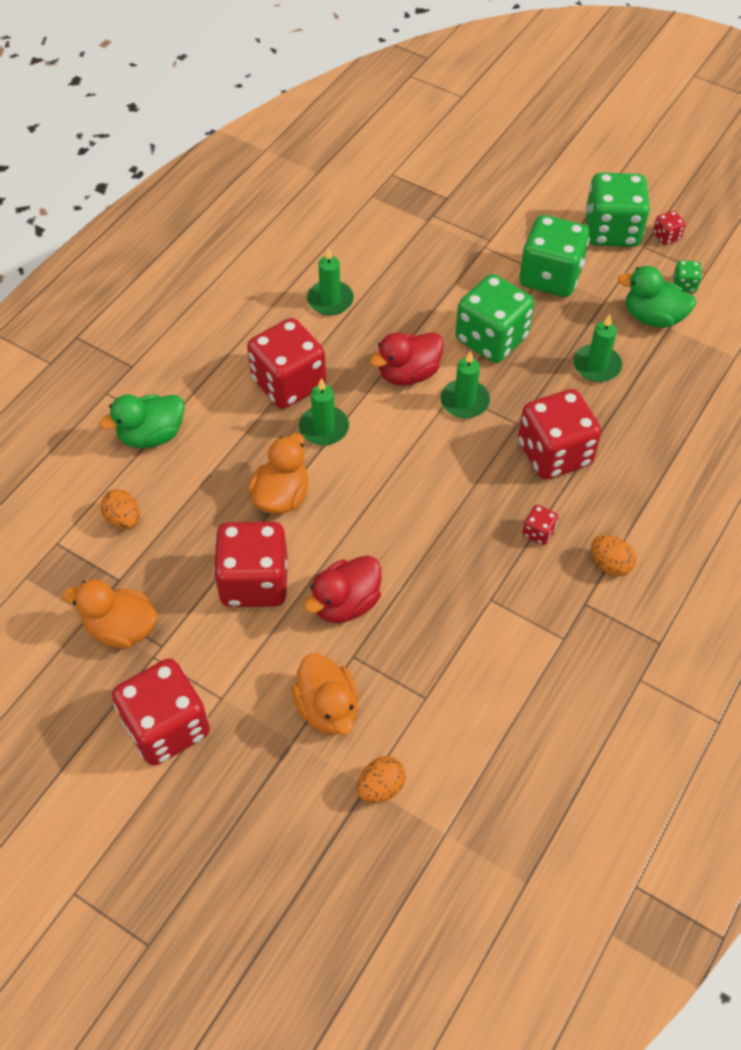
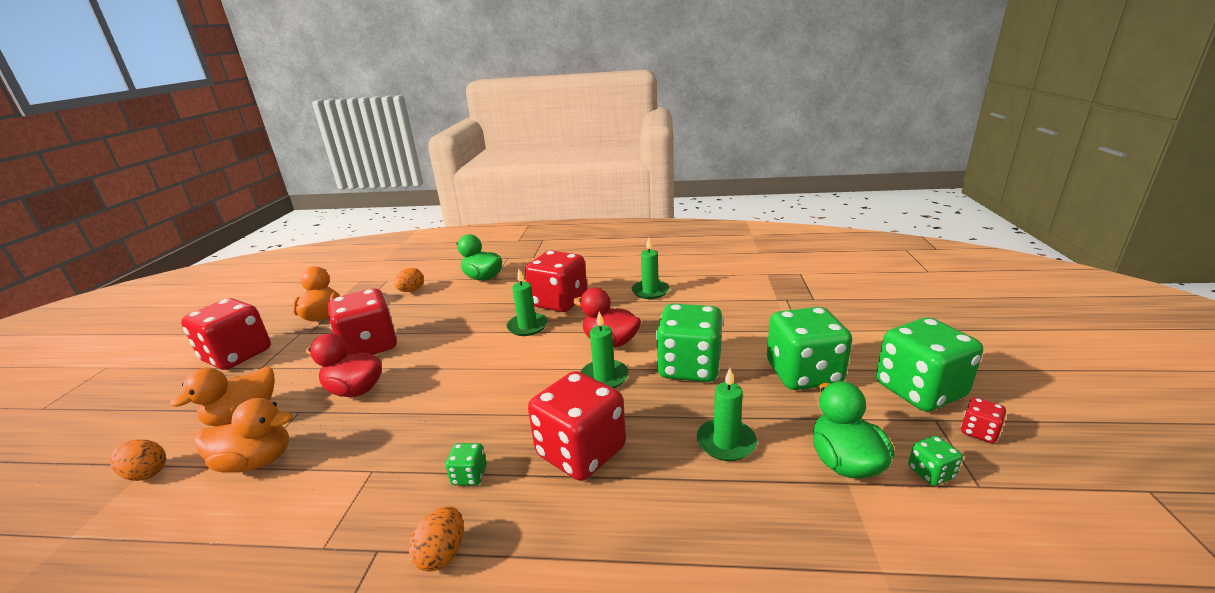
camera: 65 degrees right, 30 degrees down
orange duck [247,433,309,514] -> orange duck moved to [194,398,293,473]
red dice [522,505,558,545] -> green dice [446,443,487,485]

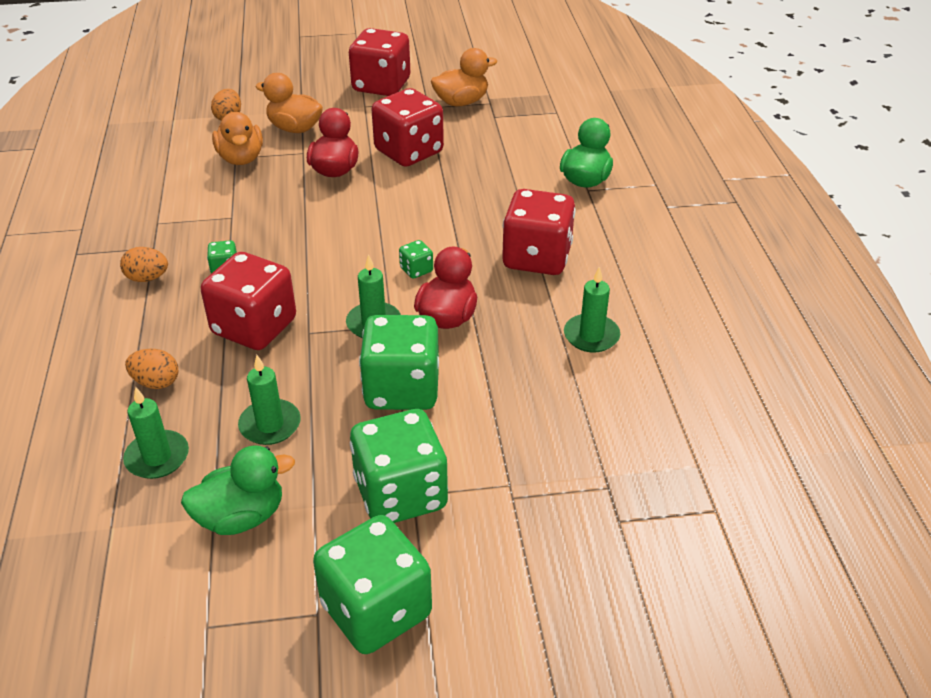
camera: 75 degrees right, 15 degrees up
orange egg [394,268,424,292] -> orange egg moved to [125,349,178,389]
green candle [506,269,548,336] -> green candle moved to [123,387,189,479]
green dice [908,436,963,486] -> green dice moved to [399,240,433,279]
red dice [961,397,1006,443] -> none

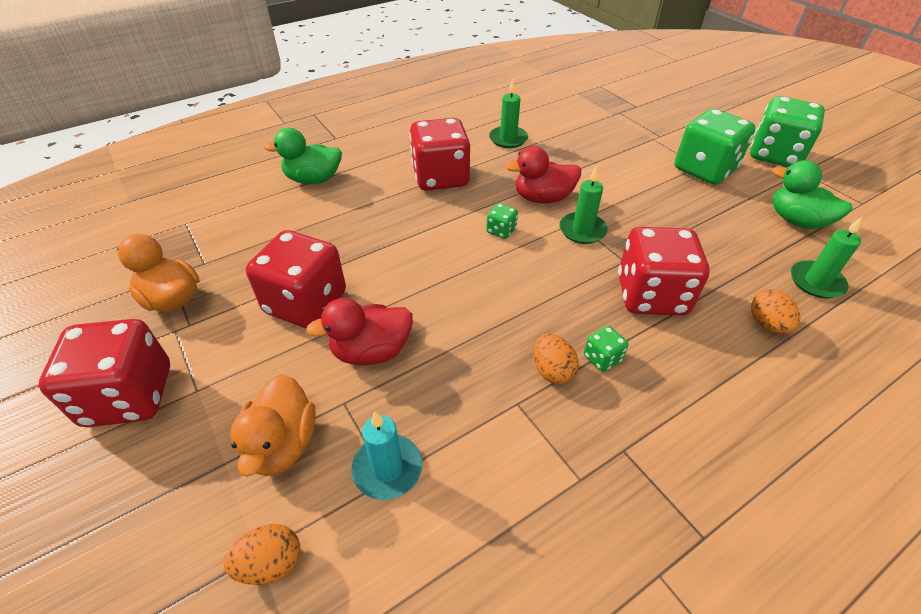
camera: 115 degrees left, 5 degrees up
orange egg [120,247,168,282] -> orange egg moved to [534,333,579,385]
orange duck [212,112,263,165] -> turquoise candle [352,411,422,500]
green candle [238,355,301,445] -> none
green dice [359,315,439,410] -> none

